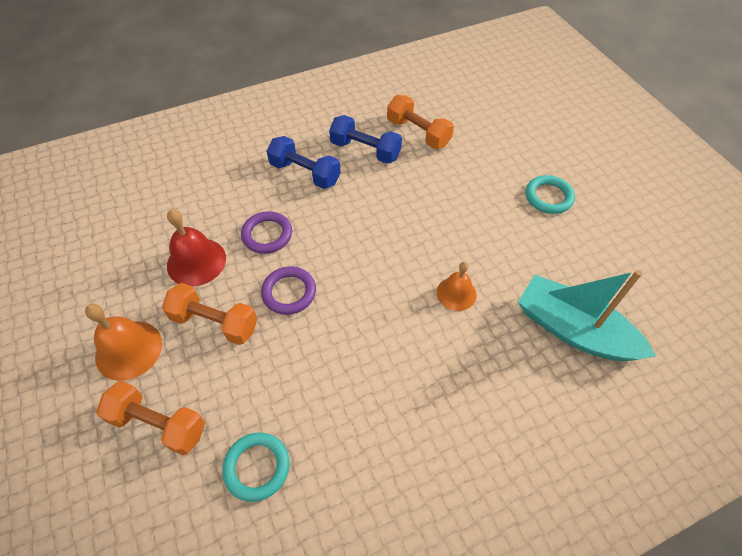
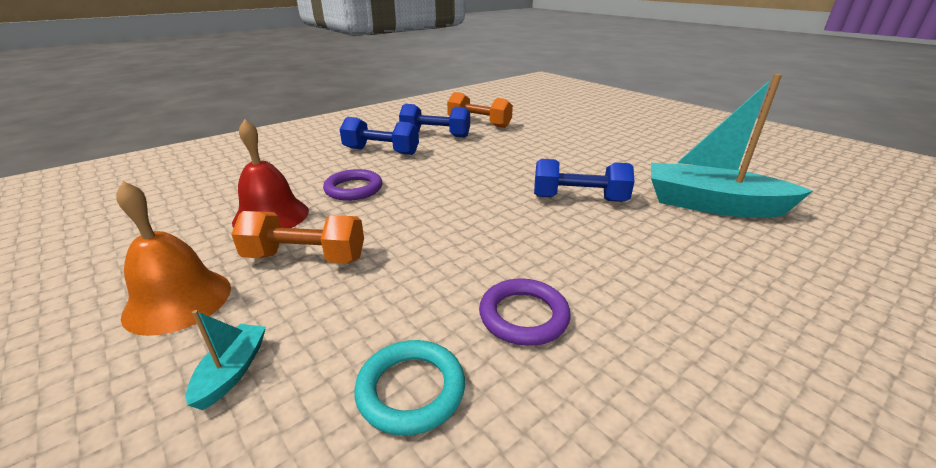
camera: 15 degrees left, 25 degrees down
orange dumbbell [96,381,205,455] -> turquoise boat [186,310,266,410]
purple ring [261,266,316,315] -> purple ring moved to [479,279,571,346]
orange bell [437,262,477,311] -> blue dumbbell [534,159,634,202]
turquoise ring [526,175,575,214] -> none

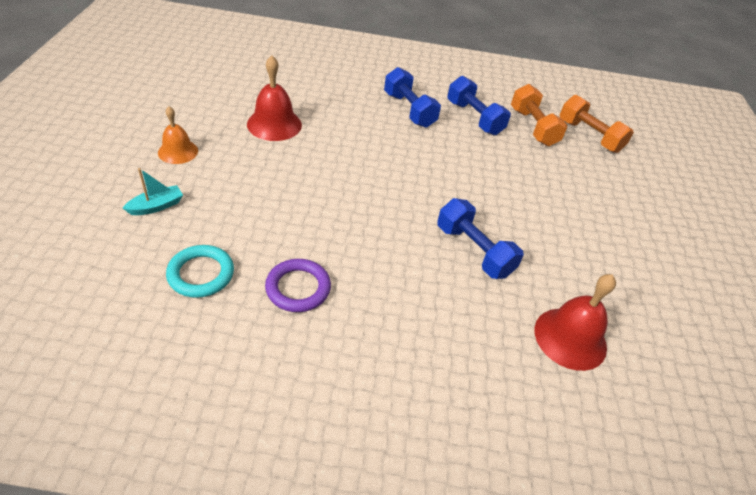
camera: 40 degrees right, 15 degrees up
orange bell [116,181,231,336] -> orange bell [158,106,198,164], size x0.65
orange dumbbell [231,211,364,263] -> orange dumbbell moved to [560,95,634,153]
purple ring [323,169,382,201] -> none
turquoise boat [651,74,813,218] -> red bell [535,274,616,371]

